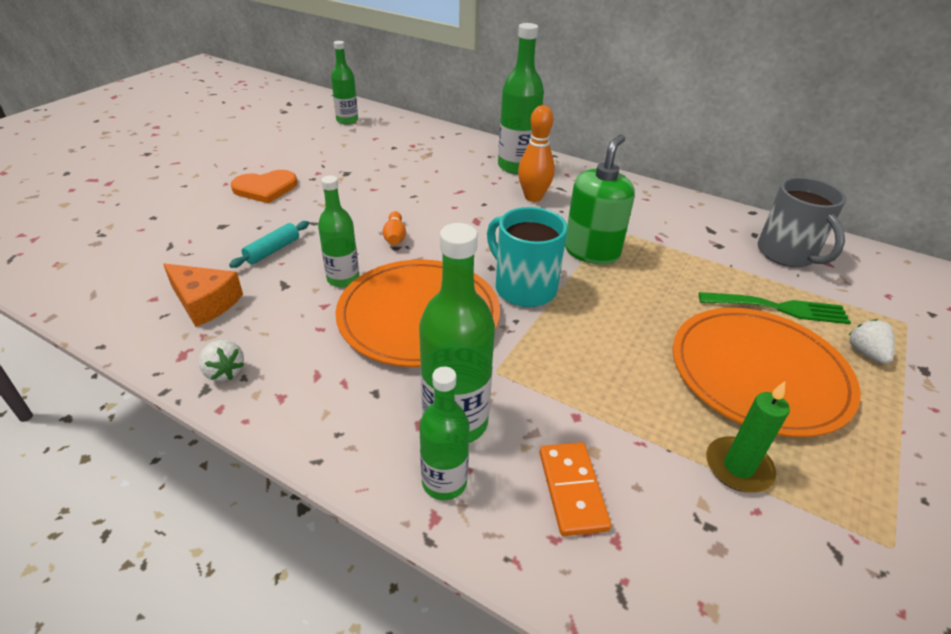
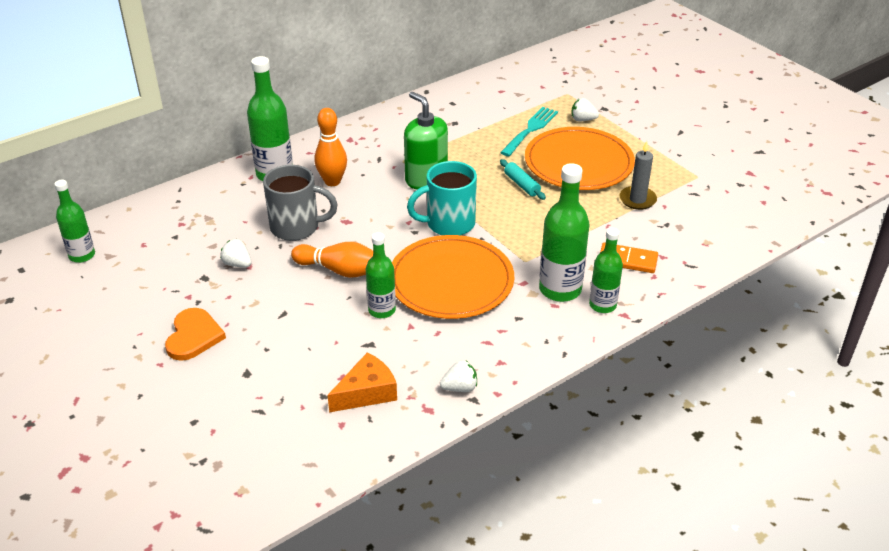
camera: 65 degrees left, 0 degrees up
turquoise rolling pin [229,221,309,268] -> turquoise rolling pin moved to [500,159,546,200]
orange bowling pin [383,211,406,245] -> orange bowling pin [291,242,373,278], size x1.72
green fork [699,292,851,324] -> turquoise fork [500,107,558,156]
green candle [706,381,790,493] -> grey candle [619,141,657,210]
grey mug [758,177,846,267] -> grey mug moved to [263,165,338,241]
none -> white strawberry [220,239,252,267]

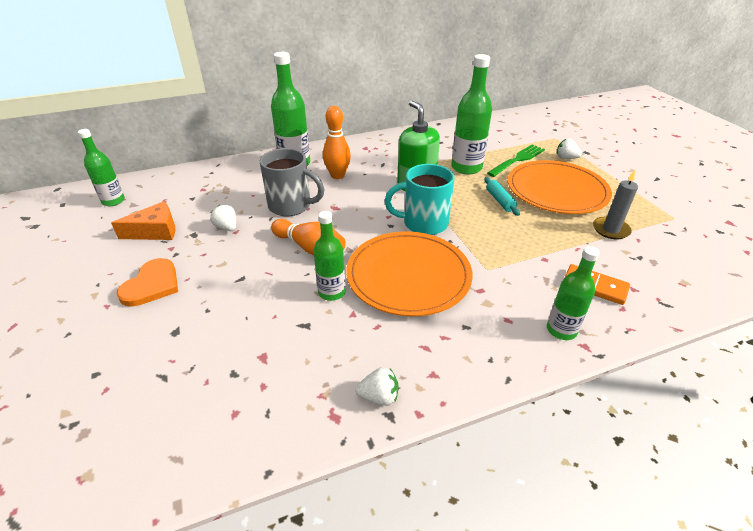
camera: 15 degrees right, 0 degrees up
orange cheese [327,352,397,412] -> orange cheese moved to [111,201,175,240]
turquoise fork [500,107,558,156] -> green fork [487,145,545,177]
green bottle [539,163,589,302] -> green bottle moved to [451,54,492,174]

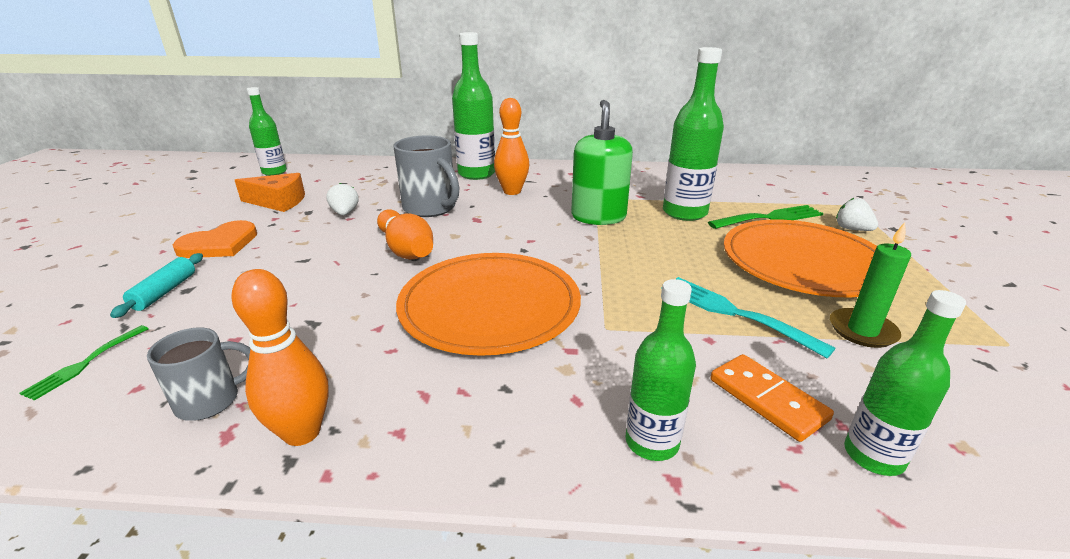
camera: 25 degrees right, 10 degrees down
green bottle [314,211,346,301] -> green bottle moved to [844,290,966,476]
white strawberry [355,367,399,406] -> orange bowling pin [231,269,329,446]
turquoise mug [385,164,455,235] -> none
turquoise rolling pin [484,177,520,216] -> turquoise rolling pin moved to [110,253,203,318]
grey candle [593,170,638,239] -> green candle [830,222,911,348]
none -> green fork [19,325,149,401]
none -> grey mug [147,327,251,421]
none -> turquoise fork [661,277,836,358]

